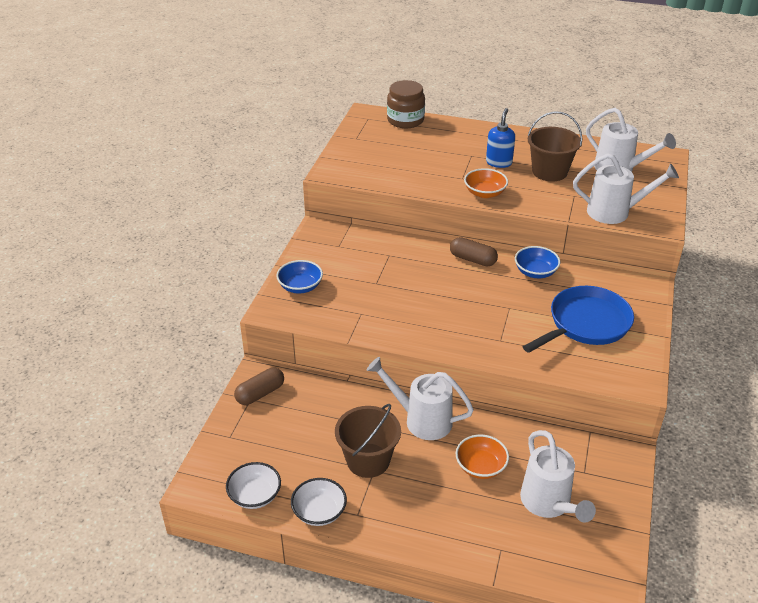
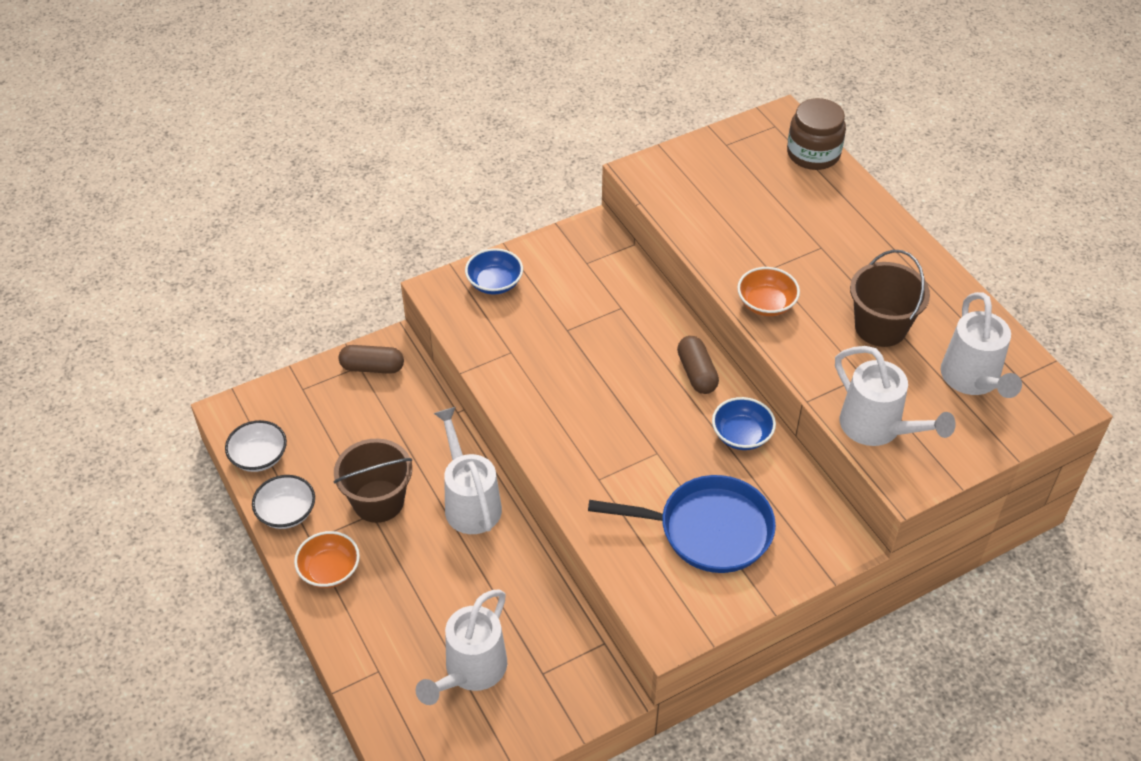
camera: 45 degrees right, 10 degrees up
orange bowl [456,435,509,479] -> orange bowl moved to [294,531,360,588]
blue soap dispenser [486,108,515,168] -> none

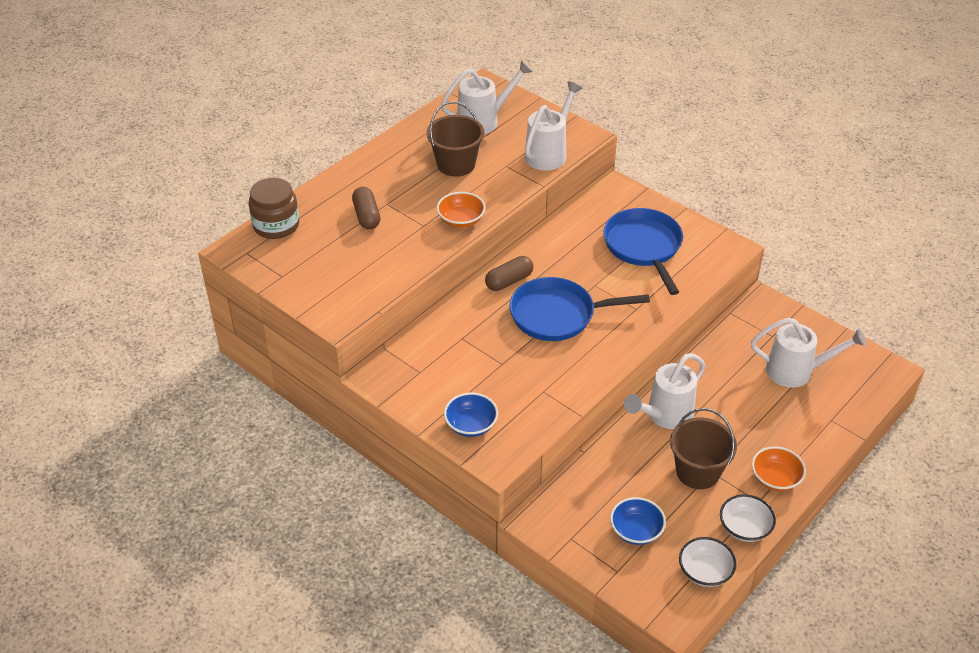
camera: 110 degrees left, 5 degrees down
brown capsule [339,345,404,374] -> brown capsule moved to [352,187,381,229]
blue bowl [712,397,776,450] -> blue bowl moved to [610,497,666,545]
none -> blue pan [510,277,650,341]

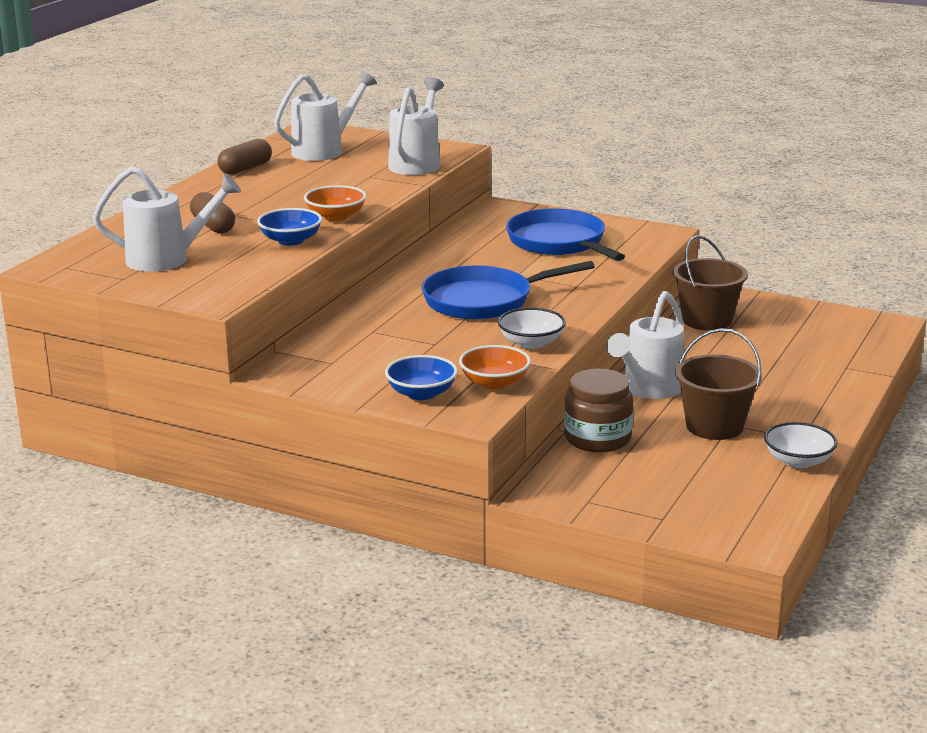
camera: 15 degrees left, 20 degrees down
brown jar [249,178,299,239] -> brown jar moved to [564,368,633,453]
brown bucket [427,101,484,177] -> brown bucket moved to [673,235,748,331]
brown capsule [485,256,534,291] -> brown capsule moved to [218,139,272,175]
blue bowl [610,497,666,545] -> blue bowl moved to [257,208,322,246]
white bowl [679,537,736,587] -> white bowl moved to [498,307,566,349]
white watering can [751,318,866,388] -> white watering can moved to [93,167,241,272]
orange bowl [752,446,806,491] -> orange bowl moved to [459,345,531,389]

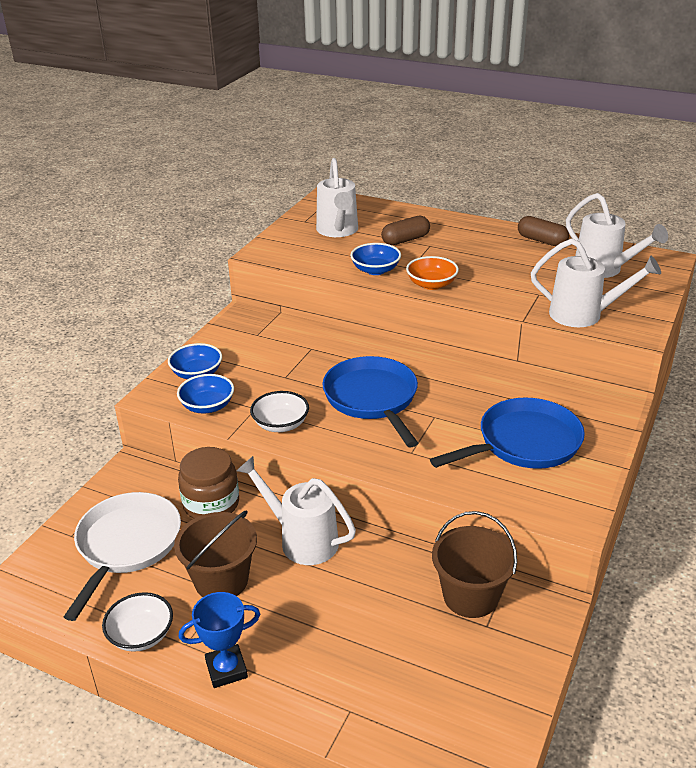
camera: 90 degrees right, 10 degrees up
orange bowl [459,345,531,389] -> blue bowl [177,374,234,414]
none -> white pan [64,492,181,621]
none -> blue trophy [179,592,260,688]

